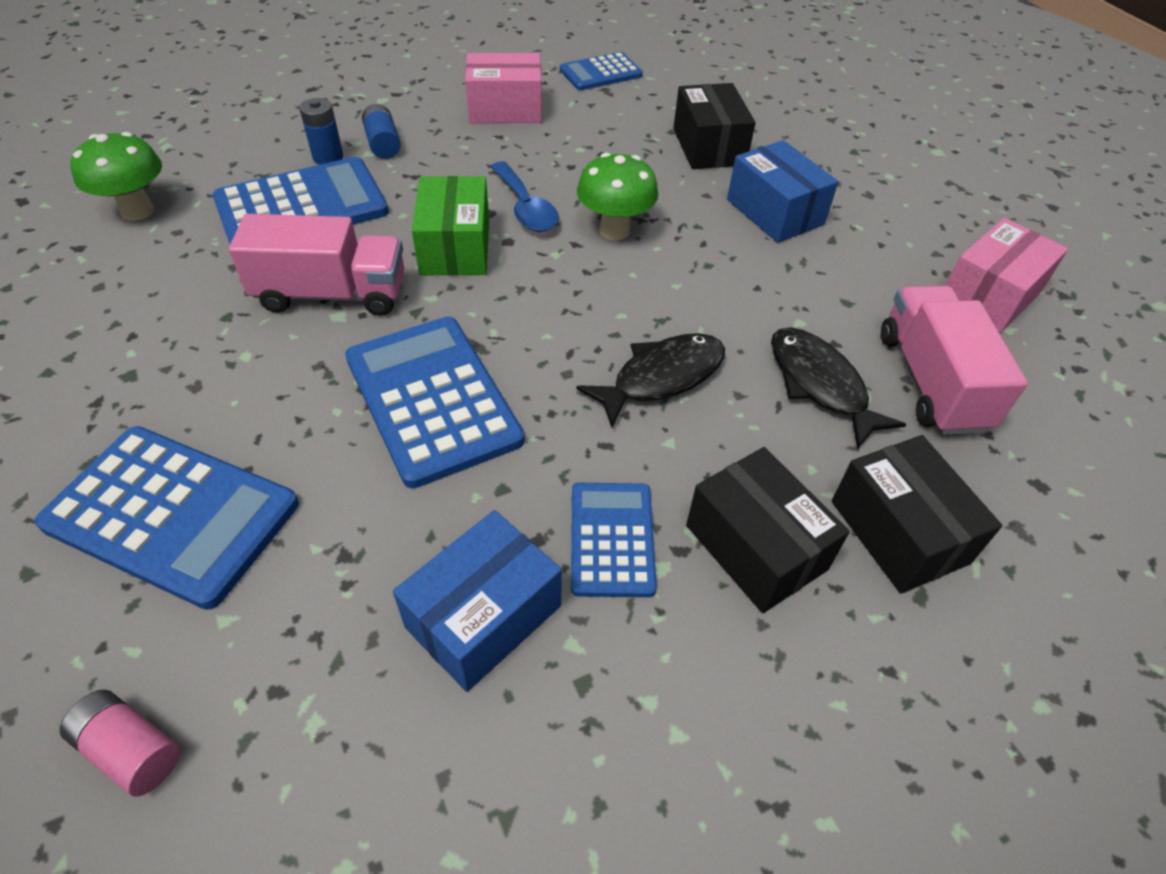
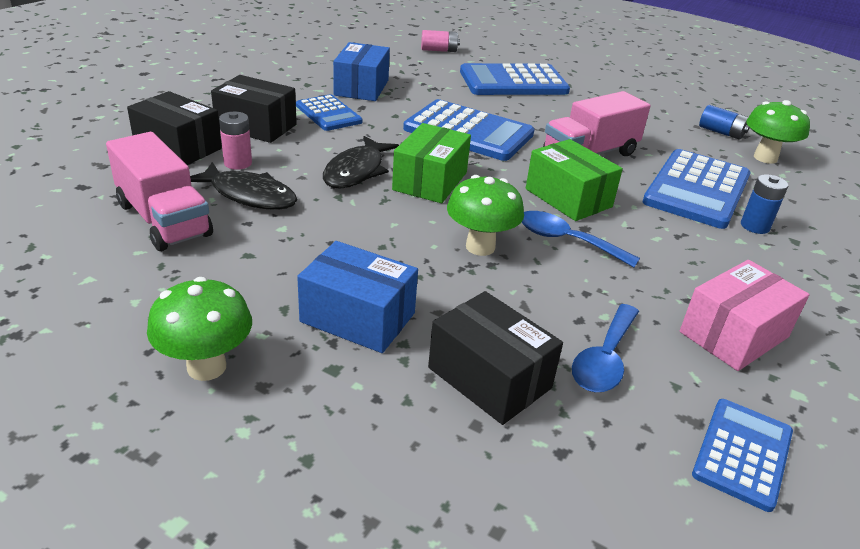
camera: 145 degrees right, 15 degrees down
blue battery [362,104,401,159] -> blue battery moved to [699,105,750,140]
pink box [945,218,1068,333] -> none
none -> green mushroom [147,277,252,381]
none -> pink battery [219,112,252,170]
none -> green box [392,123,471,203]
none -> blue spoon [572,304,639,392]

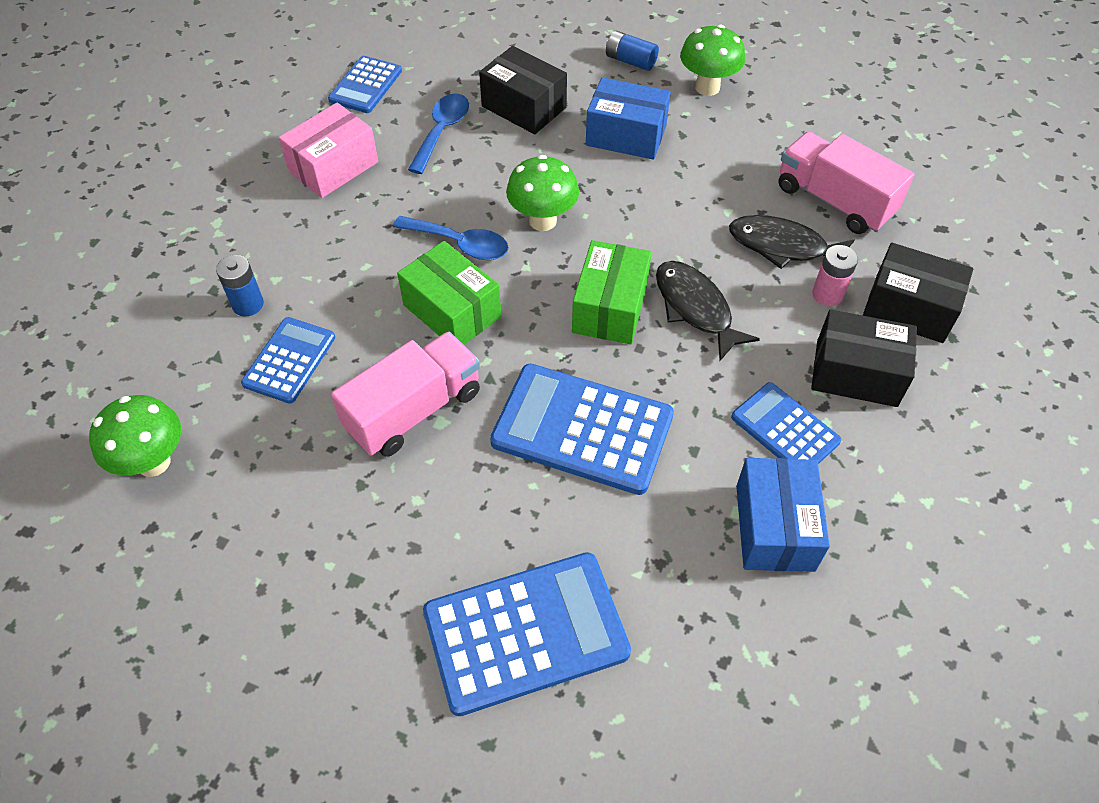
camera: 175 degrees right, 20 degrees up
black fish [323,136,399,189] -> black fish turned 45 degrees counterclockwise [656,261,760,361]
pink battery [421,30,460,52] -> none
blue calculator [643,149,750,229] -> blue calculator [241,317,335,404], size x0.59
blue battery [699,105,750,140] -> blue battery moved to [606,31,659,71]

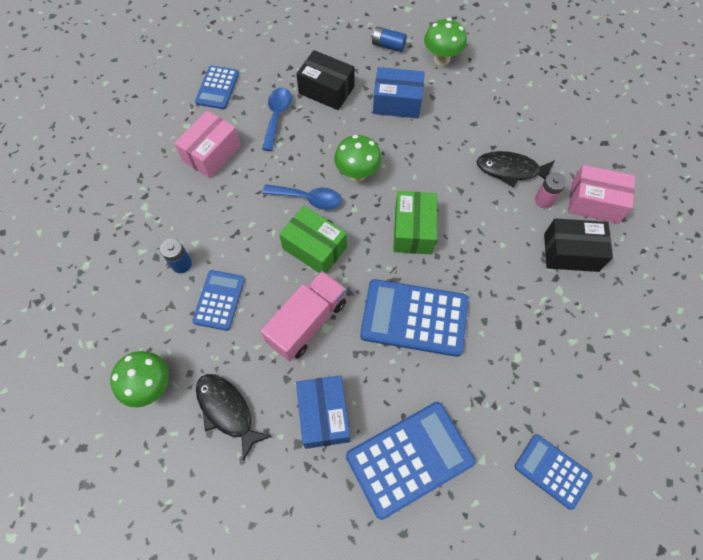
camera: 10 degrees left, 10 degrees up
black fish [656,261,760,361] -> black fish moved to [196,374,272,461]
blue calculator [731,382,842,464] -> blue calculator moved to [514,434,593,510]
blue box [736,458,830,572] -> blue box moved to [296,375,350,449]
pink truck [778,132,914,234] -> none
black box [863,243,973,343] -> pink box [568,165,635,224]

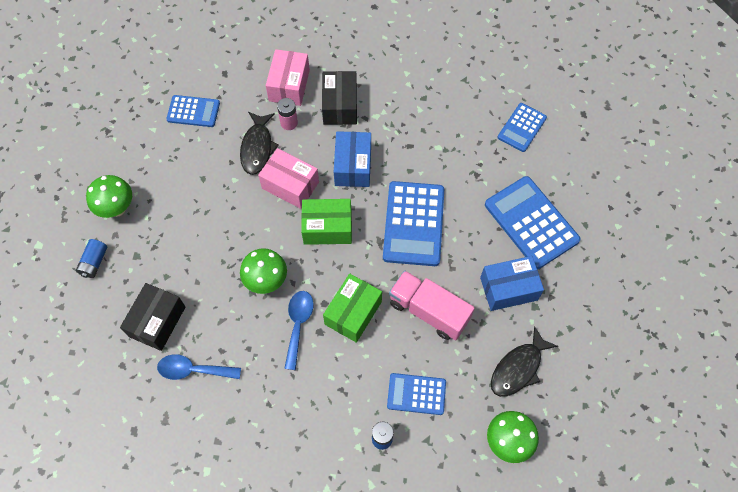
camera: 95 degrees left, 0 degrees up
pink box [174,111,241,178] -> pink box moved to [258,148,319,209]
blue calculator [195,66,239,109] -> blue calculator moved to [166,95,220,127]
blue box [373,67,425,118] -> blue box moved to [334,131,371,187]

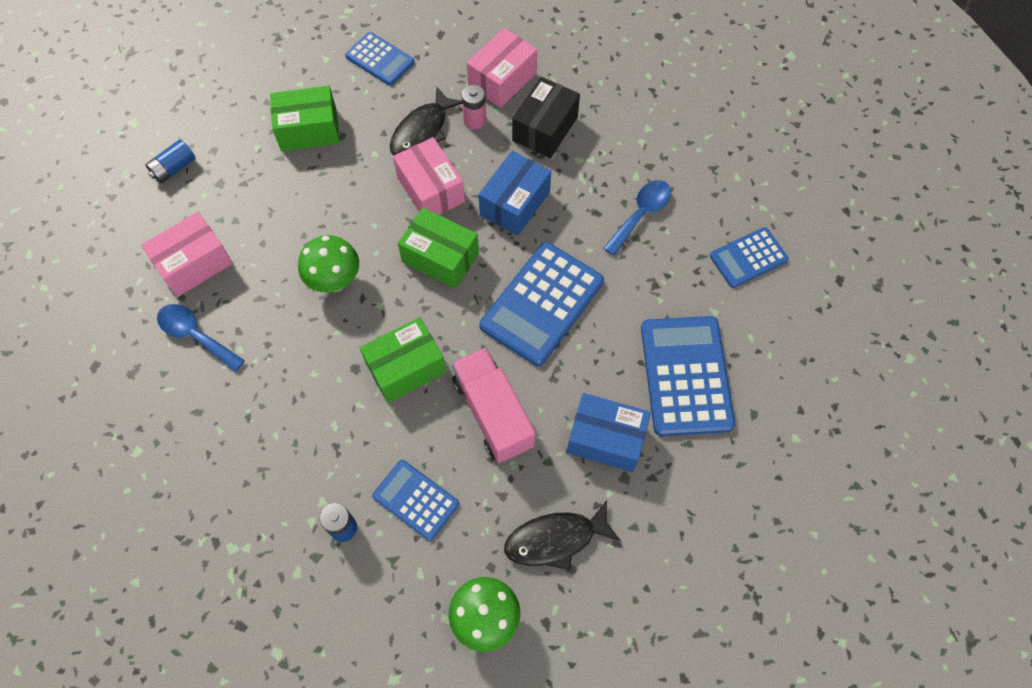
camera: 30 degrees right, 0 degrees up
green mushroom [86,175,132,218] -> none
black box [120,283,186,351] -> pink box [141,212,233,297]
blue spoon [284,291,314,370] -> blue spoon moved to [603,180,671,256]
none -> green box [270,86,340,151]

